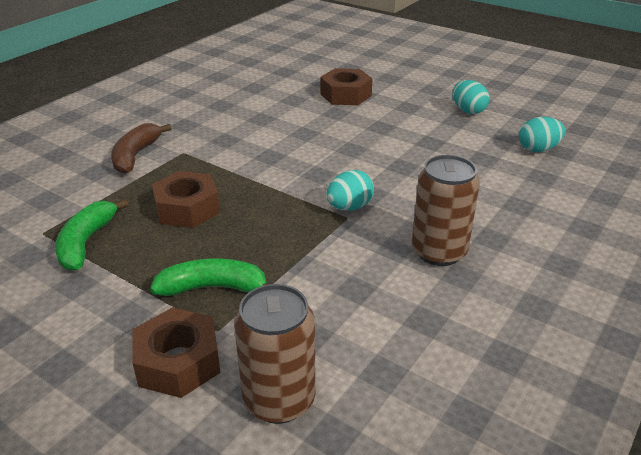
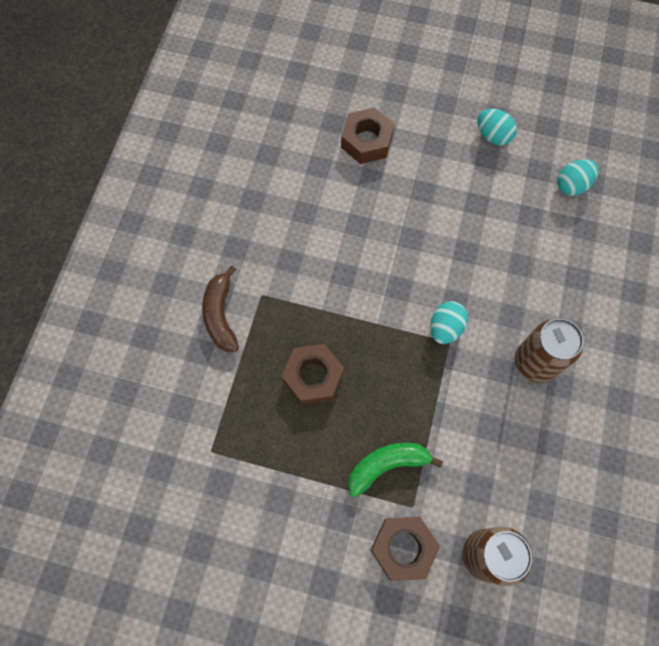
camera: 20 degrees left, 35 degrees up
green banana [55,199,129,271] -> none

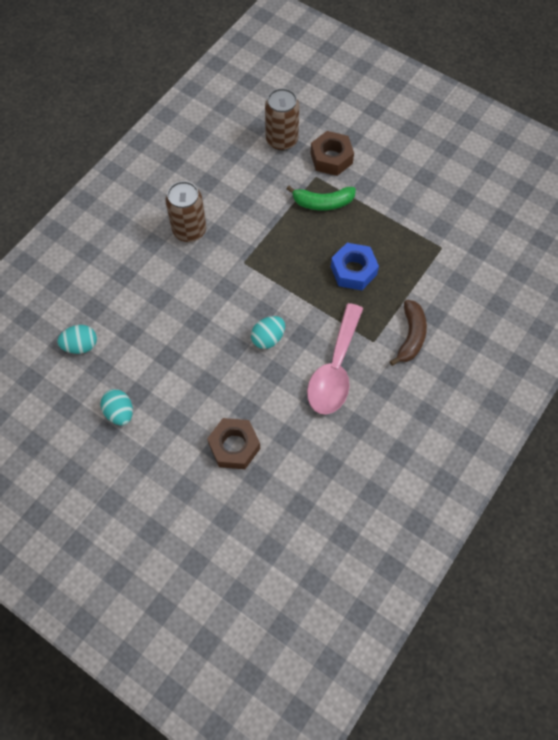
camera: 160 degrees left, 5 degrees down
brown nut [282,344,344,405] -> blue nut [331,243,379,290]
turquoise egg [430,301,468,344] -> turquoise egg moved to [251,316,285,349]
none -> pink spoon [307,303,363,415]

